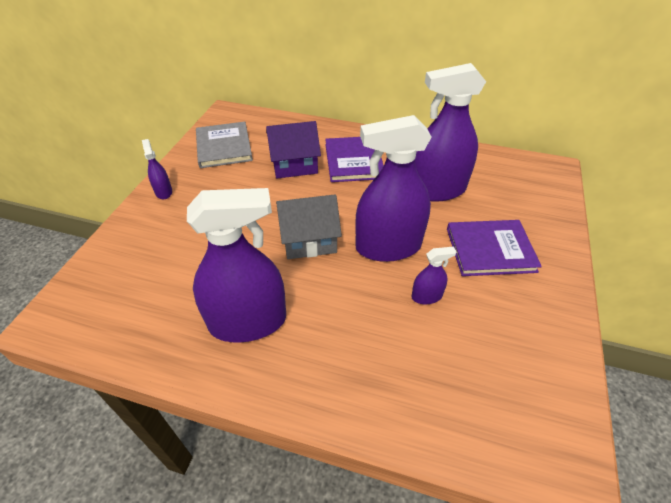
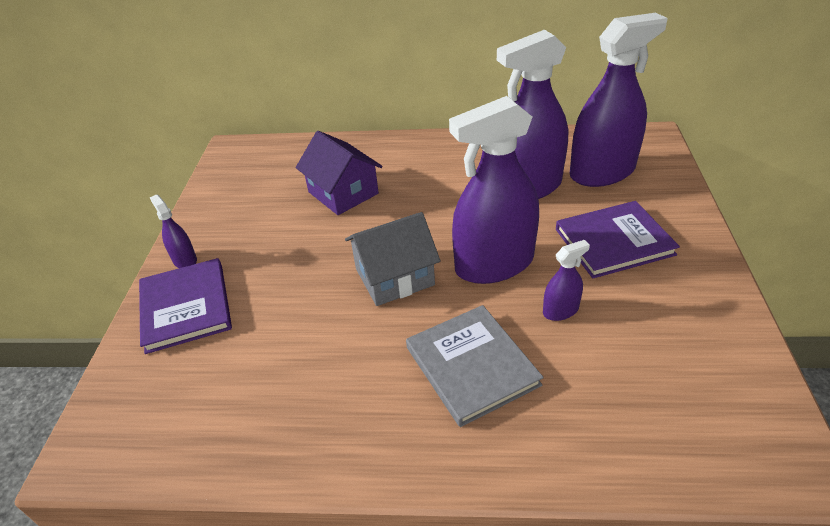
camera: 10 degrees left, 5 degrees down
purple spray bottle [187,188,286,343] -> purple spray bottle moved to [570,13,668,187]
grey book [196,122,253,168] -> grey book moved to [406,305,544,427]
purple house [266,121,321,179] -> purple house turned 75 degrees clockwise [296,131,383,215]
purple book [325,137,384,182] -> purple book moved to [139,258,232,354]

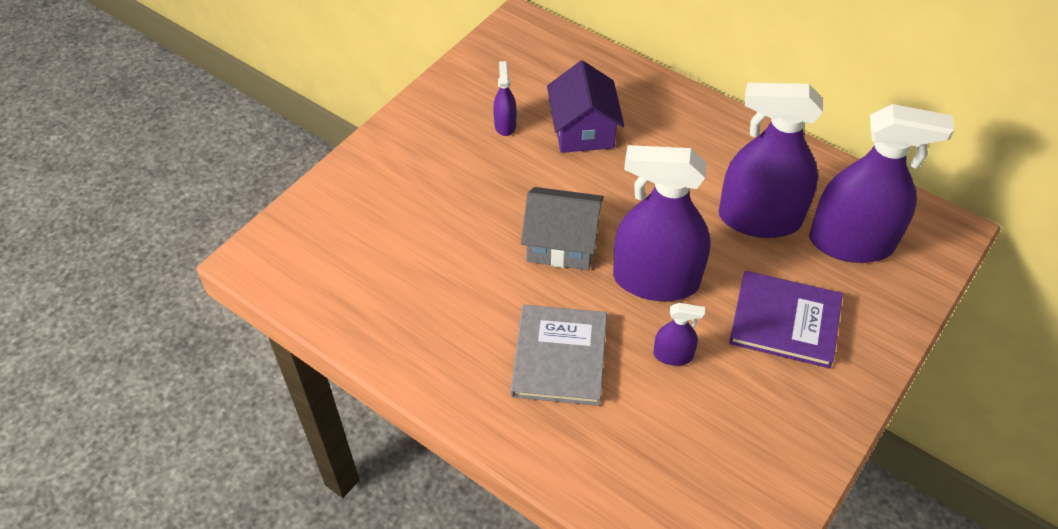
camera: 30 degrees right, 10 degrees up
purple book [139,258,232,354] -> none
purple spray bottle [150,195,197,268] -> purple spray bottle moved to [493,61,517,136]

